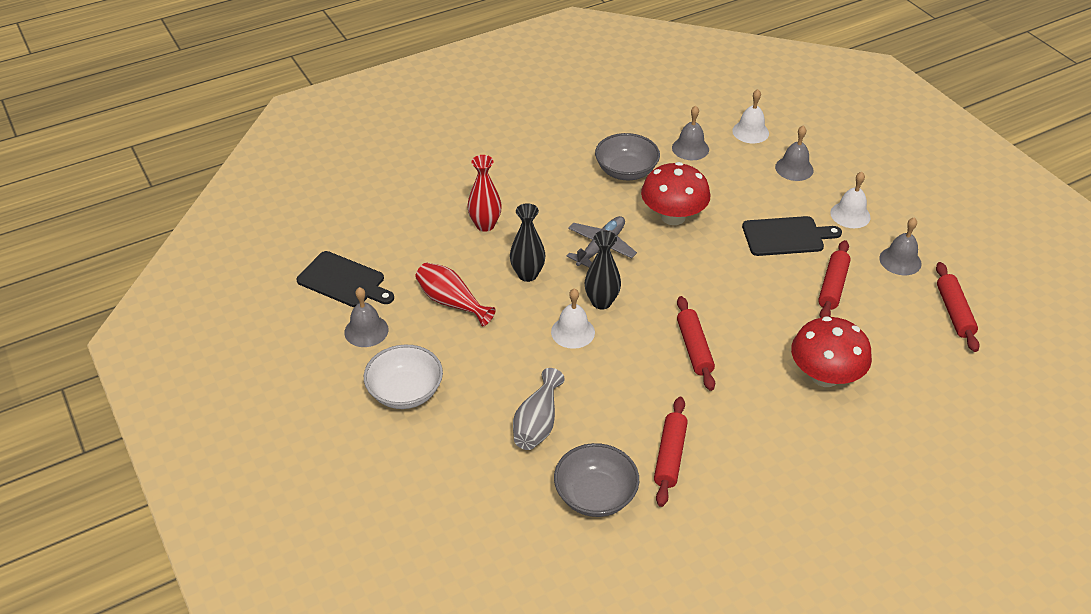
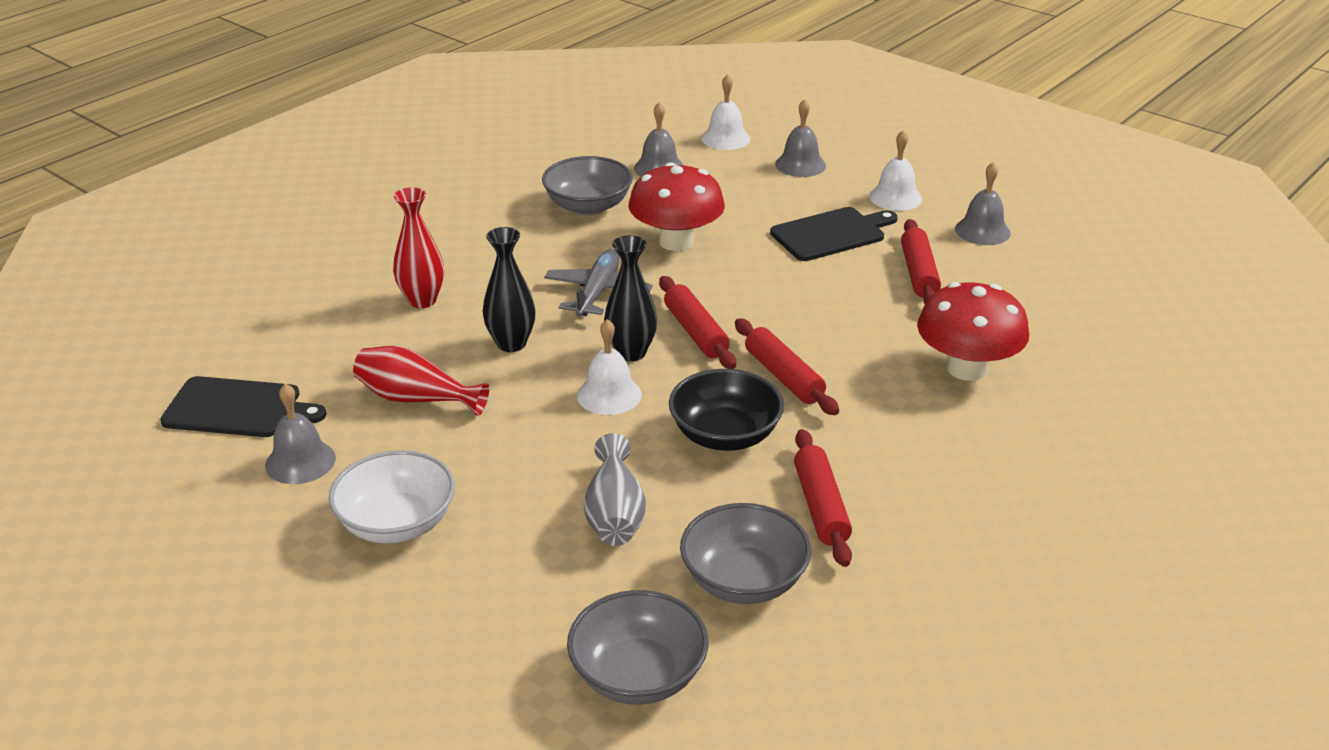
camera: 20 degrees left, 10 degrees down
red rolling pin [936,262,980,352] -> red rolling pin moved to [659,276,736,369]
none -> grey bowl [567,590,708,705]
none -> black bowl [669,369,784,451]

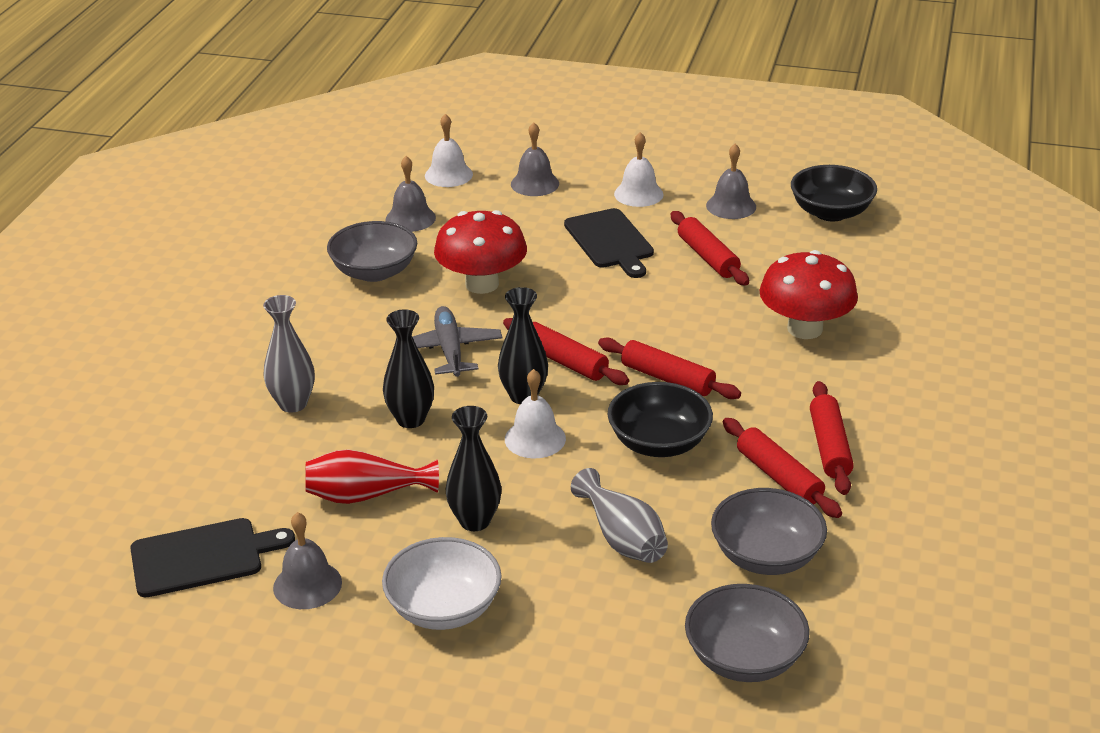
camera: 25 degrees left, 0 degrees up
red vase [393,187,444,308] -> grey vase [263,295,315,413]
black cutting board [770,207,898,261] -> black cutting board turned 120 degrees clockwise [564,208,654,278]
none -> black vase [446,406,501,531]
none -> black bowl [791,165,877,221]
none -> red rolling pin [810,381,854,495]

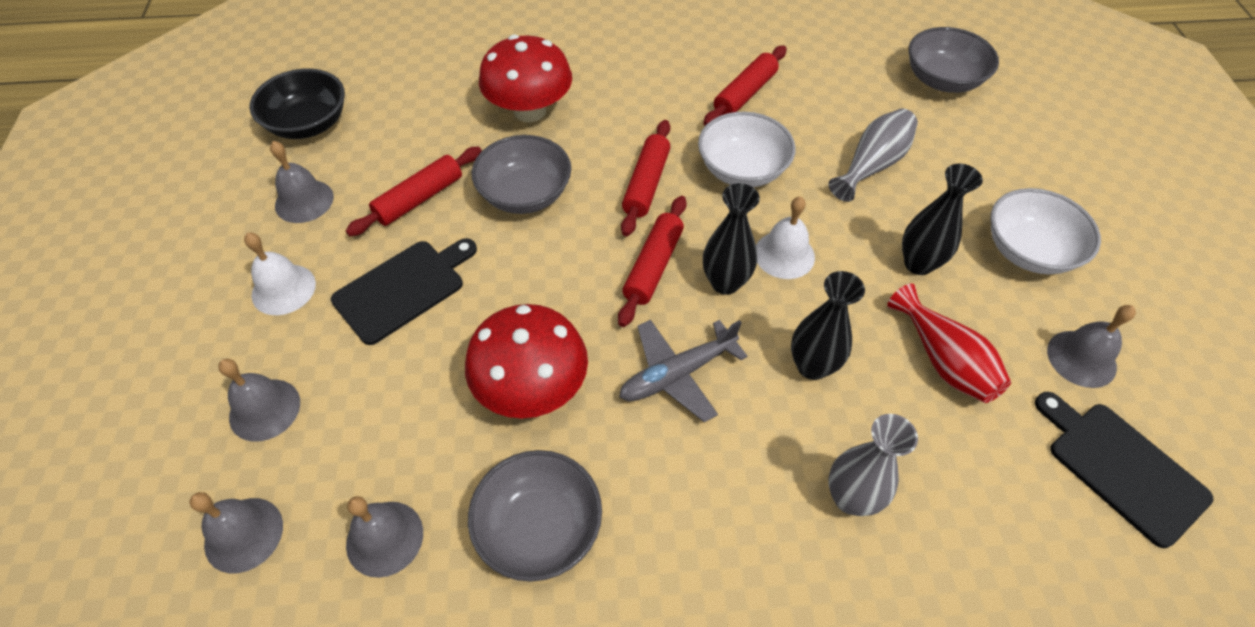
camera: 110 degrees left, 20 degrees up
white bell [425,114,473,187] -> grey bell [189,492,283,573]
black bowl [608,382,713,457] -> white bowl [698,112,796,187]
grey bowl [711,488,827,575] -> grey bowl moved to [472,135,571,214]
red rolling pin [810,381,854,495] -> none

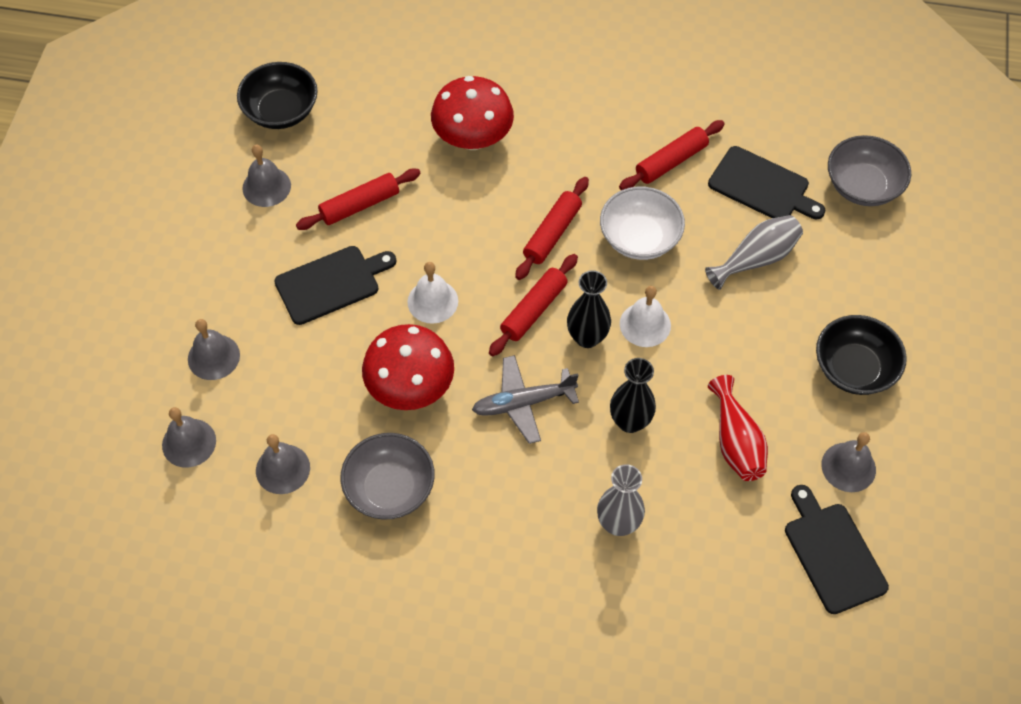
camera: 15 degrees right, 5 degrees up
white bell [244,233,316,315] -> white bell moved to [407,262,458,324]
grey bowl [472,135,571,214] -> none
black vase [902,164,983,275] -> none
white bowl [990,188,1101,274] -> black bowl [816,315,907,395]
none -> black cutting board [708,146,826,219]

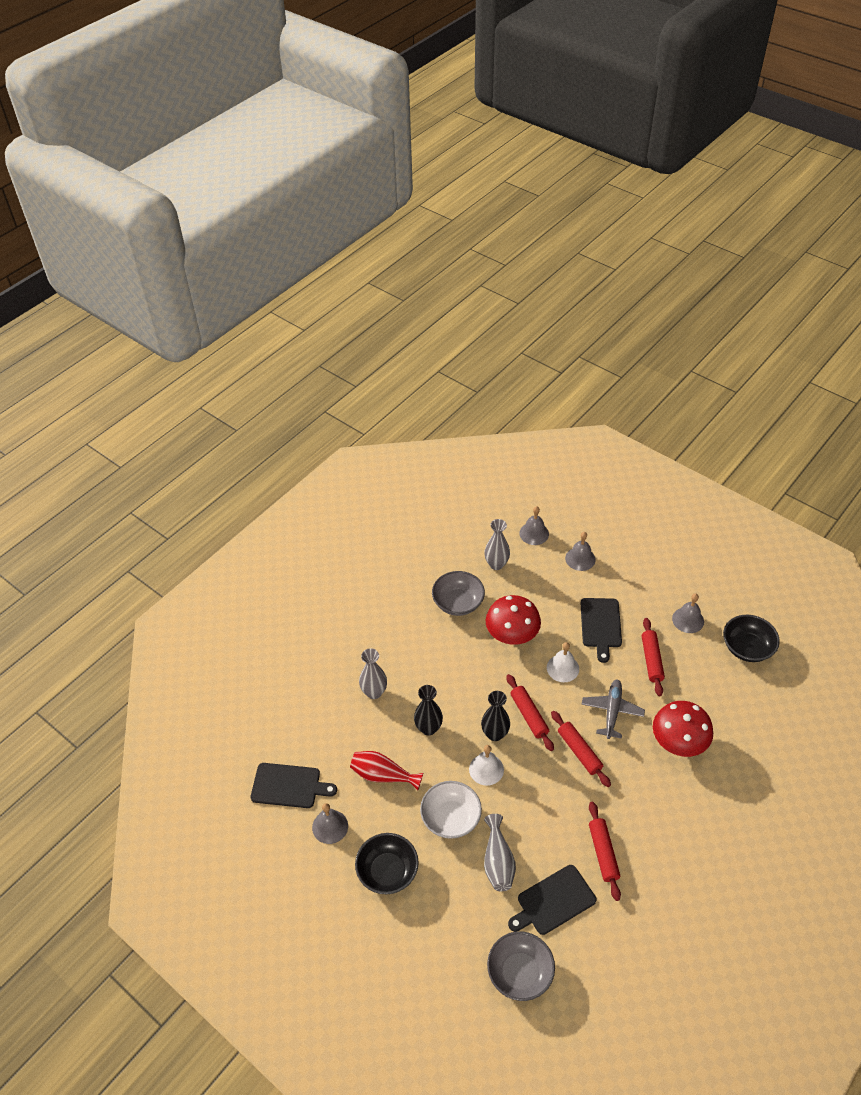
camera: 120 degrees right, 10 degrees down
grey bell [256,434,310,494] -> grey vase [484,519,510,570]
grey plane [472,355,579,444] -> grey plane moved to [581,679,645,739]
white bowl [600,187,685,260] -> white bowl moved to [420,781,482,839]

